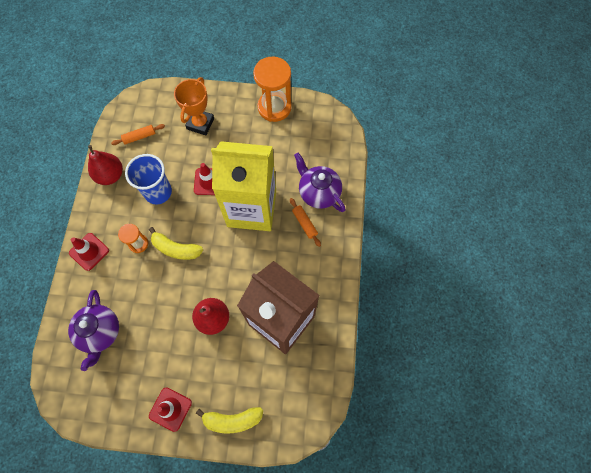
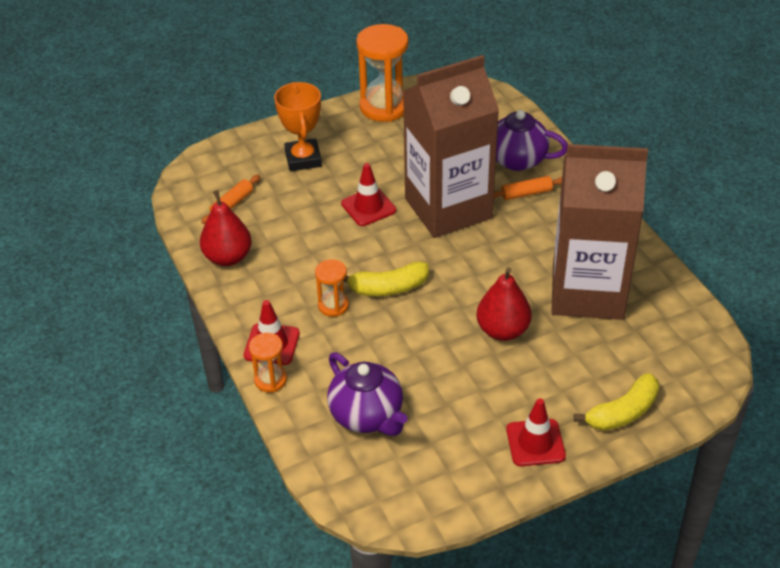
camera: 30 degrees left, 25 degrees down
blue cup [125,154,172,204] -> none
yellow carton [211,141,276,231] -> brown carton [403,55,499,238]
orange rolling pin [290,198,321,247] -> orange rolling pin turned 45 degrees counterclockwise [494,176,562,200]
none -> orange hourglass [249,333,287,392]

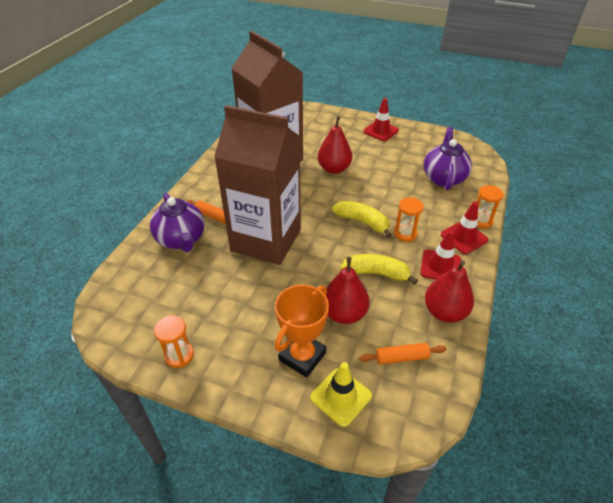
camera: 135 degrees left, 0 degrees up
red traffic cone [341,163,396,226] -> red traffic cone moved to [420,230,461,280]
orange hourglass [356,24,409,122] -> orange hourglass [154,315,194,368], size x0.52
yellow banana [574,373,659,431] -> yellow banana moved to [340,254,418,285]
none -> yellow traffic cone [310,362,372,427]
none -> red pear [326,257,370,324]

